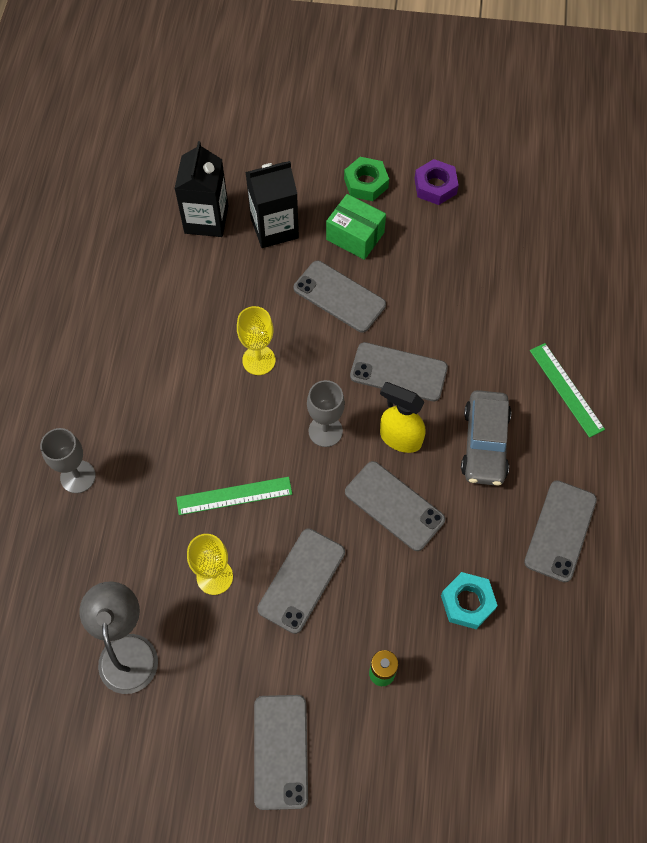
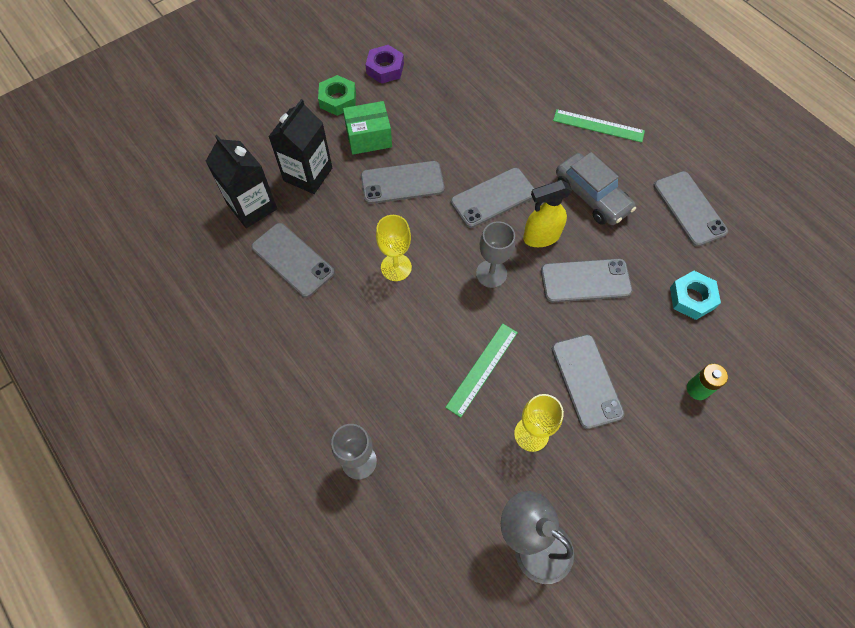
camera: 45 degrees left, 0 degrees up
grey phone [254,695,308,810] -> grey phone moved to [251,223,335,298]

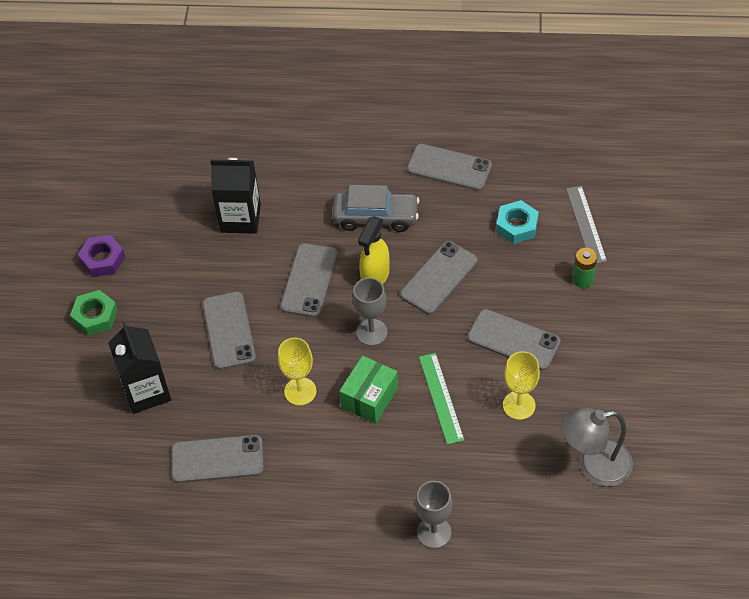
camera: 45 degrees left, 10 degrees down
black carton [205,135,277,228] -> black carton moved to [210,158,261,234]
green box [343,101,392,155] -> green box moved to [339,356,398,424]
grey phone [361,161,445,204] -> grey phone turned 45 degrees counterclockwise [202,292,256,370]
green ruler [553,109,645,143] -> none
none -> grey ruler [566,186,607,264]

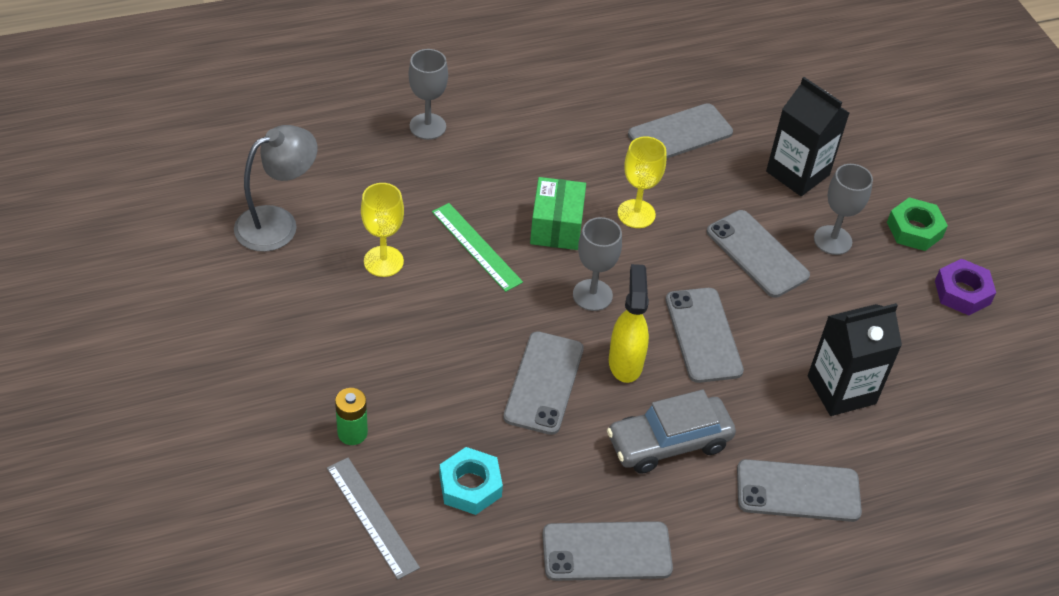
camera: 150 degrees right, 5 degrees down
grey phone [467,309,561,371] -> grey phone moved to [737,459,862,522]
none -> grey goblet [814,164,873,255]

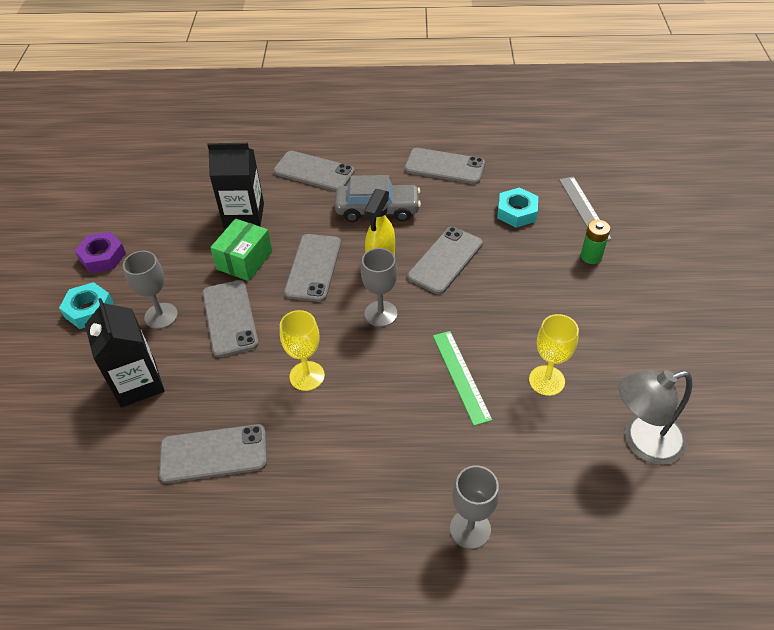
camera: 155 degrees left, 0 degrees up
green box [530,177,586,250] -> green box moved to [210,219,272,281]
green nut [887,197,948,251] -> turquoise nut [59,282,114,329]

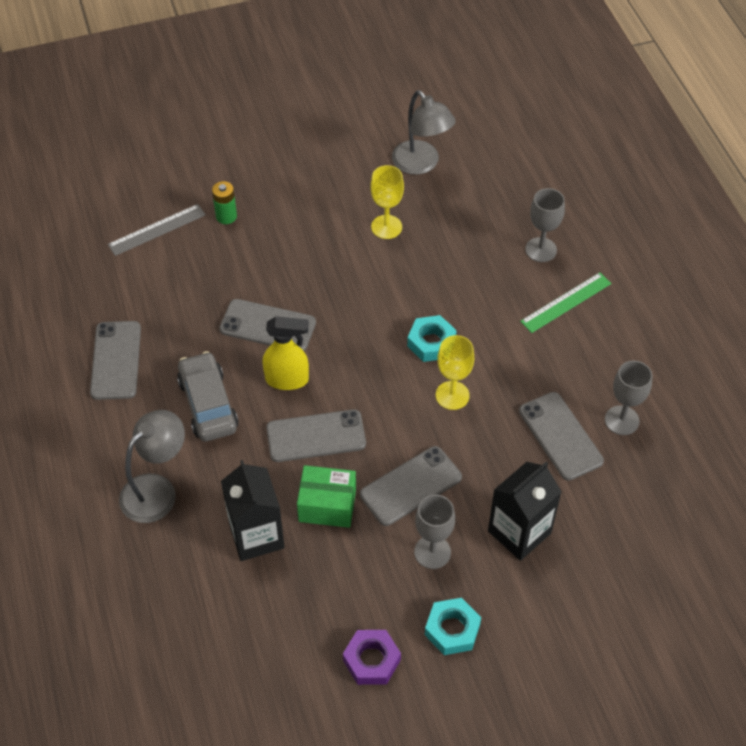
camera: 110 degrees left, 5 degrees up
grey phone [273,151,355,191] -> grey lamp [119,410,185,523]
grey goblet [361,248,397,327] -> grey goblet moved to [605,360,652,435]
green ruler [433,331,492,426] -> green ruler moved to [520,272,611,333]
turquoise nut [497,187,538,228] -> turquoise nut moved to [407,315,457,362]

